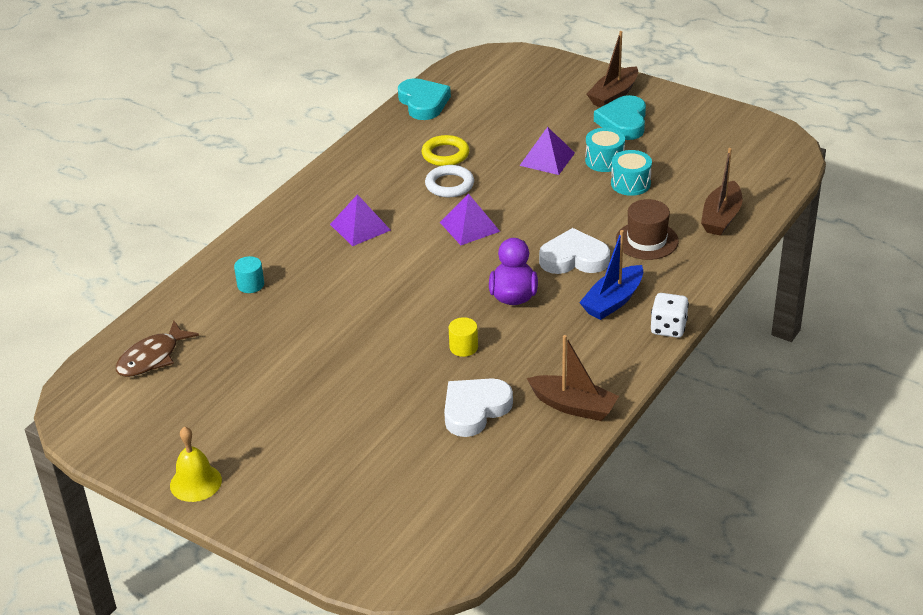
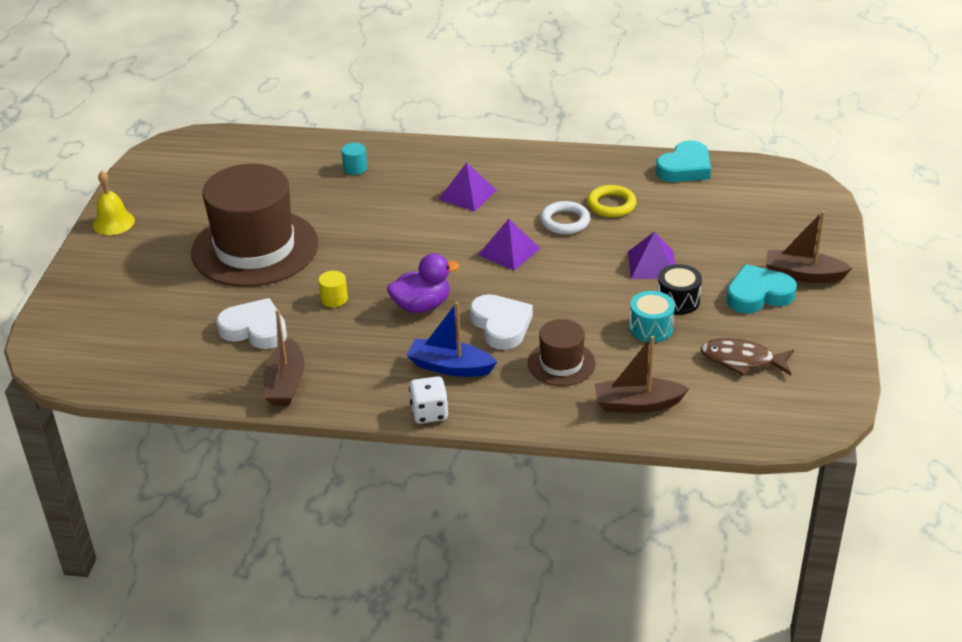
camera: 65 degrees right, 0 degrees up
brown fish [116,321,199,377] -> brown fish moved to [701,338,794,376]
turquoise drum [585,128,625,172] -> black drum [657,264,702,315]
none -> brown hat [191,164,318,287]

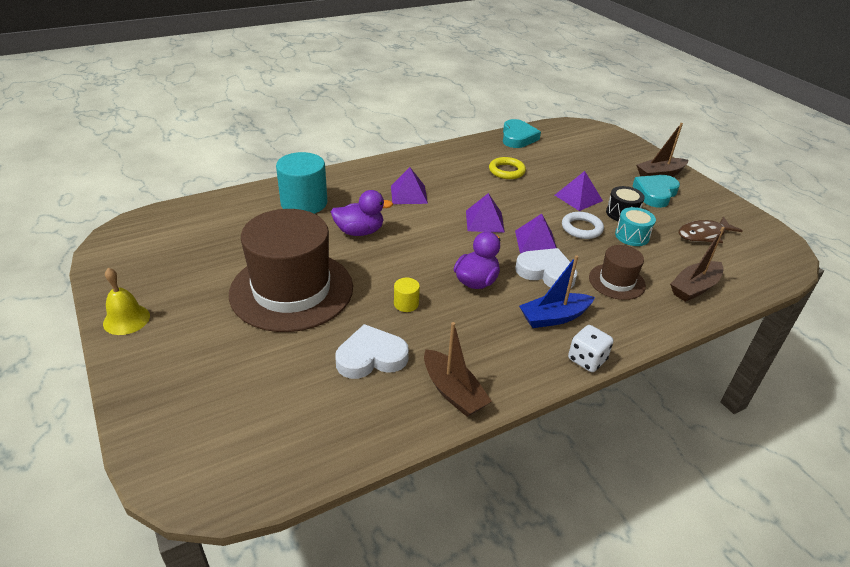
camera: 40 degrees left, 0 degrees up
turquoise cylinder [341,143,367,175] -> turquoise cylinder [276,152,327,214], size x2.23
white ring [540,201,590,234] -> white ring moved to [562,212,604,239]
none -> purple duck [331,190,393,236]
none -> purple pyramid [515,214,557,253]

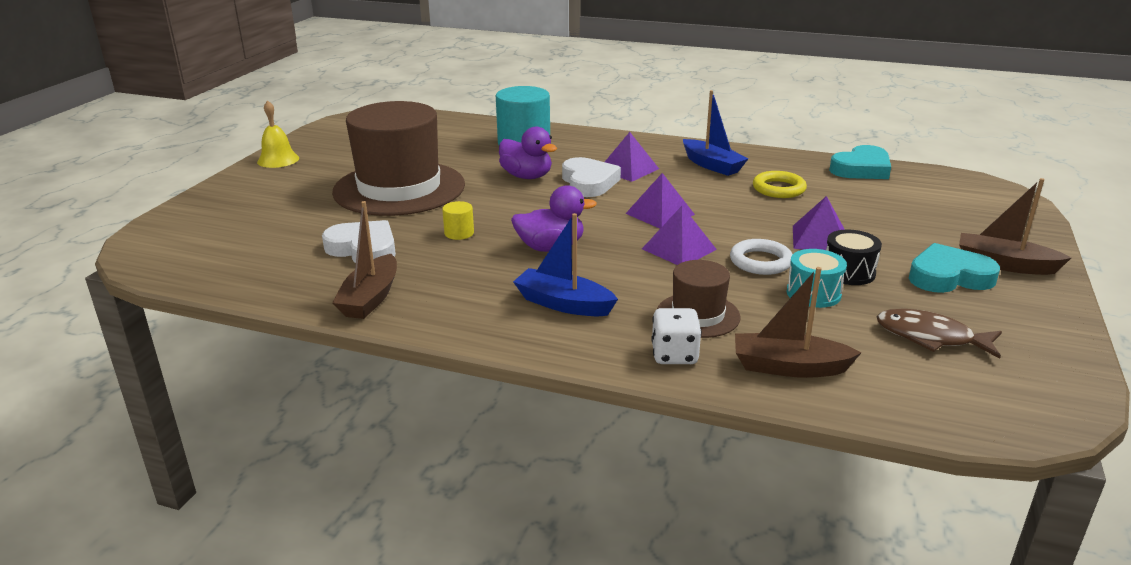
camera: 50 degrees right, 10 degrees down
white heart [515,248,577,288] -> white heart moved to [562,157,621,197]
white dice [568,325,613,372] -> white dice moved to [651,308,702,364]
none -> blue boat [683,90,748,176]

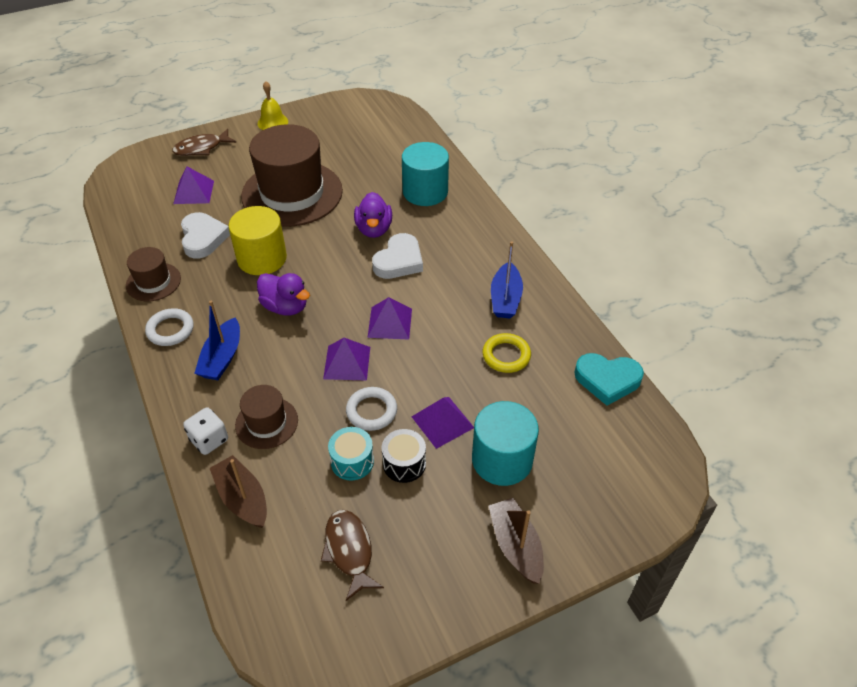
camera: 45 degrees right, 20 degrees up
brown boat [332,201,397,319] -> brown hat [126,247,181,301]
yellow cylinder [442,201,474,240] -> yellow cylinder [228,206,287,275], size x2.23
blue boat [513,213,618,316] -> blue boat turned 150 degrees counterclockwise [194,301,240,380]
purple pyramid [605,132,659,182] -> purple pyramid moved to [173,167,214,204]
turquoise heart [909,243,1000,293] -> none
none -> white ring [145,308,194,346]
none -> brown fish [172,129,236,156]
none -> turquoise cylinder [472,401,539,486]

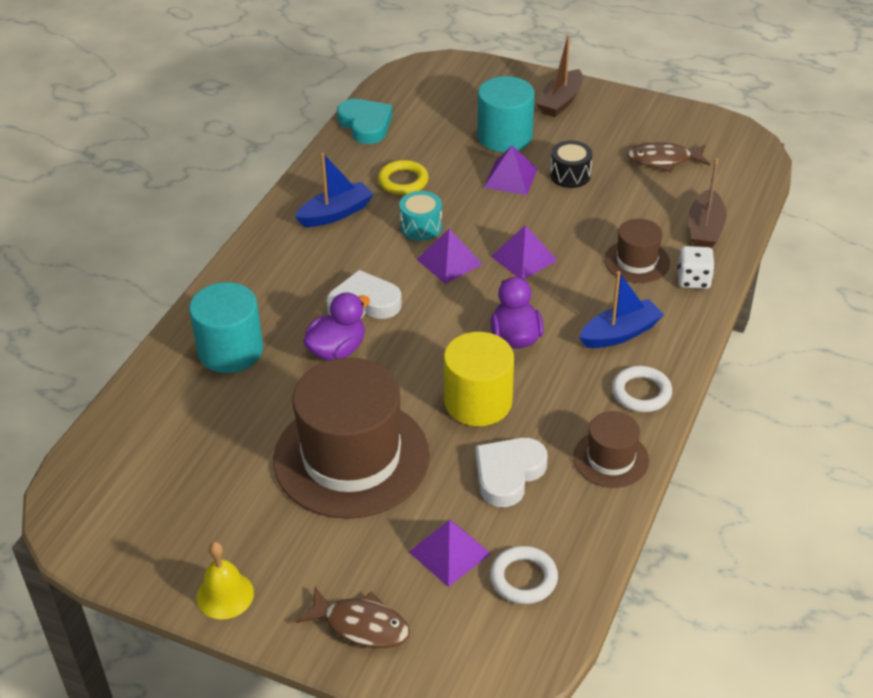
camera: 130 degrees left, 5 degrees down
brown fish [321,510,384,601] -> brown fish turned 60 degrees clockwise [627,142,710,172]
turquoise drum [328,427,374,480] -> turquoise drum moved to [399,191,442,241]
white ring [346,387,397,431] -> white ring moved to [490,546,558,604]

